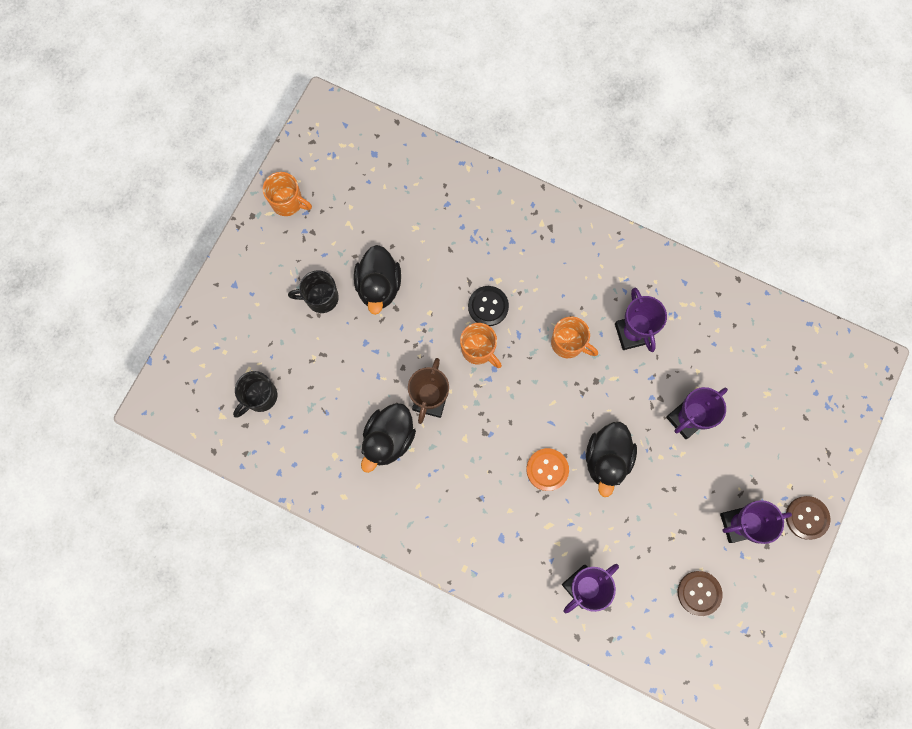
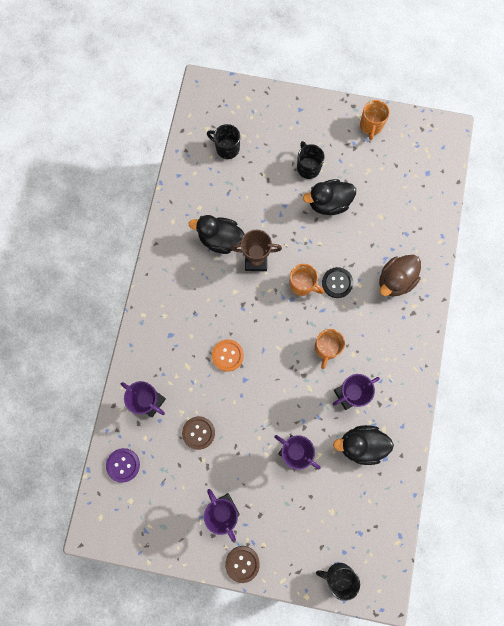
camera: 75 degrees right, 0 degrees up
orange mug [460,323,502,368] -> orange mug turned 90 degrees counterclockwise [289,264,324,296]
black duck [586,422,637,497] -> black duck moved to [333,425,394,465]
brown button [678,571,722,616] -> brown button moved to [182,416,215,450]
none -> purple button [106,448,140,483]
none -> black mug [316,563,360,601]
none -> brown duck [379,255,421,296]

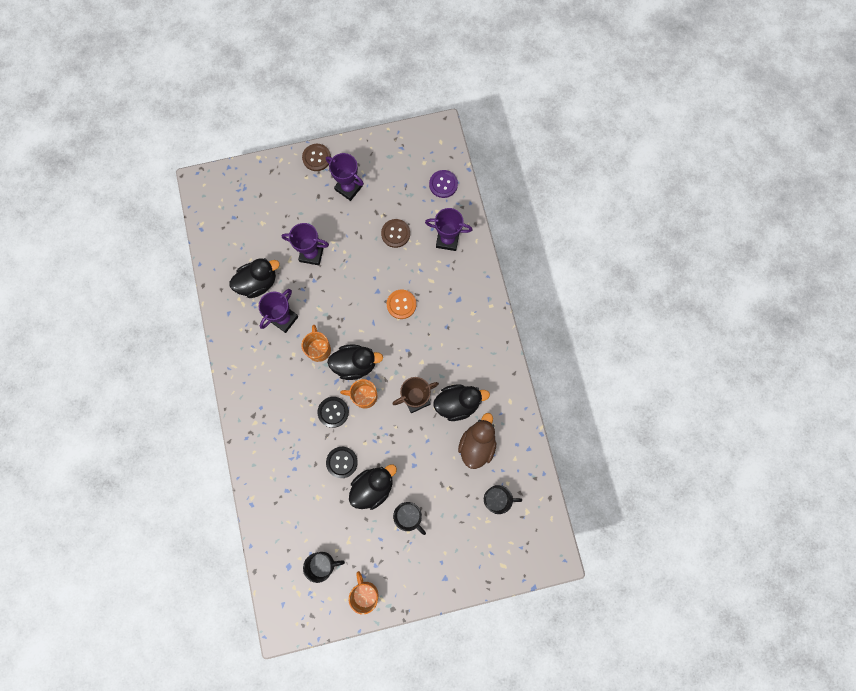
camera: 155 degrees right, 0 degrees up
black mug [316,563,360,601] -> black mug moved to [303,552,345,583]
brown duck [379,255,421,296] -> brown duck moved to [458,413,496,469]
none -> black button [326,447,358,478]
none -> black duck [327,345,383,380]

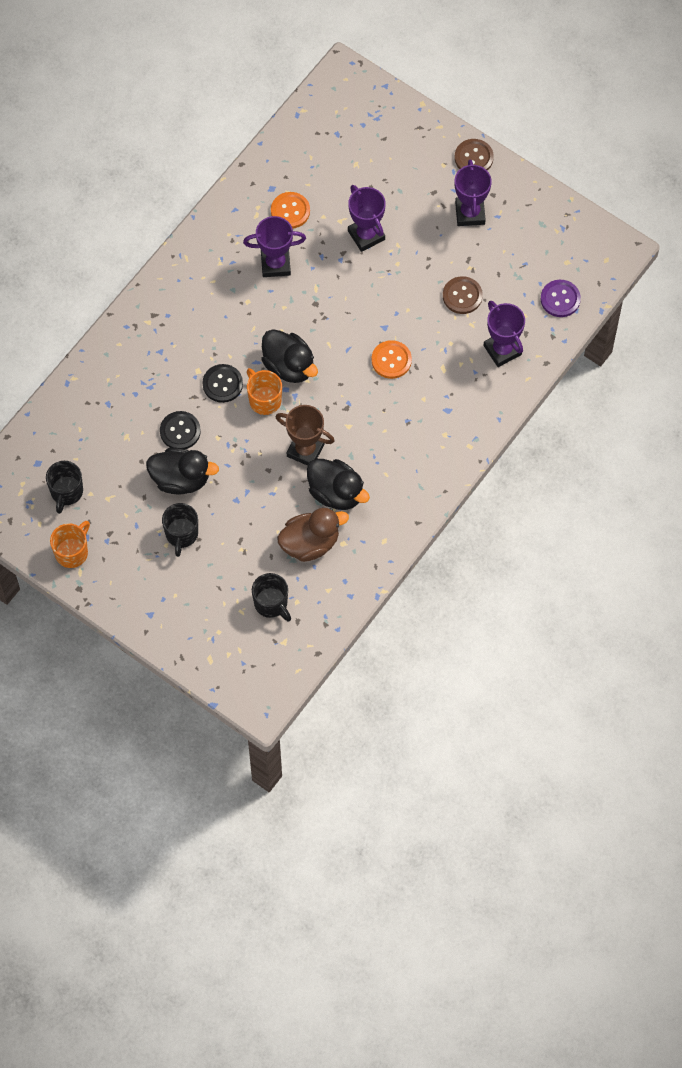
camera: 50 degrees right, 10 degrees down
black duck [229,258,280,298] -> orange button [271,192,310,229]
orange mug [302,325,331,362] -> none
black mug [303,552,345,583] -> black mug turned 60 degrees clockwise [46,461,83,514]

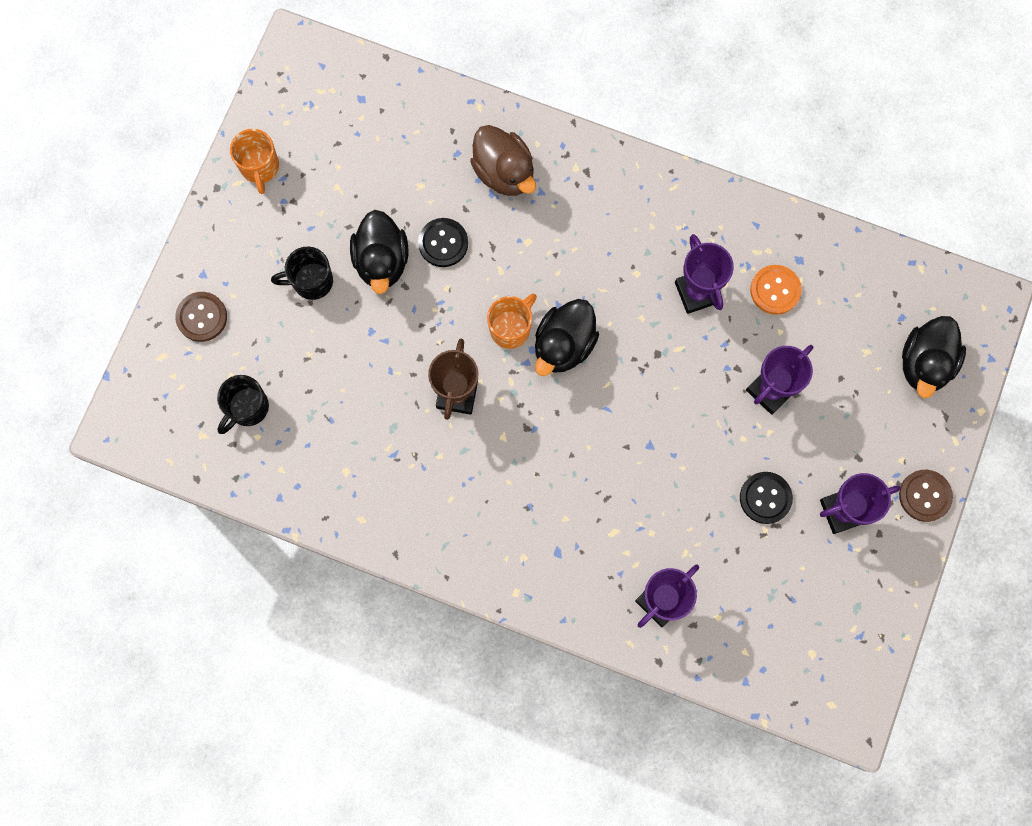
camera: 75 degrees right, 10 degrees up
black mug [46,461,83,514] -> none
orange mug [50,521,90,568] -> orange mug turned 60 degrees clockwise [230,129,279,194]
black button [202,364,243,403] -> black button moved to [740,472,793,524]
brown duck [277,508,349,562] -> brown duck moved to [470,125,536,196]
black duck [307,459,370,510] -> black duck moved to [902,316,966,398]
orange button [371,340,412,379] -> none
brown button [443,276,483,314] -> brown button moved to [175,292,227,342]
purple button [541,280,581,317] -> none

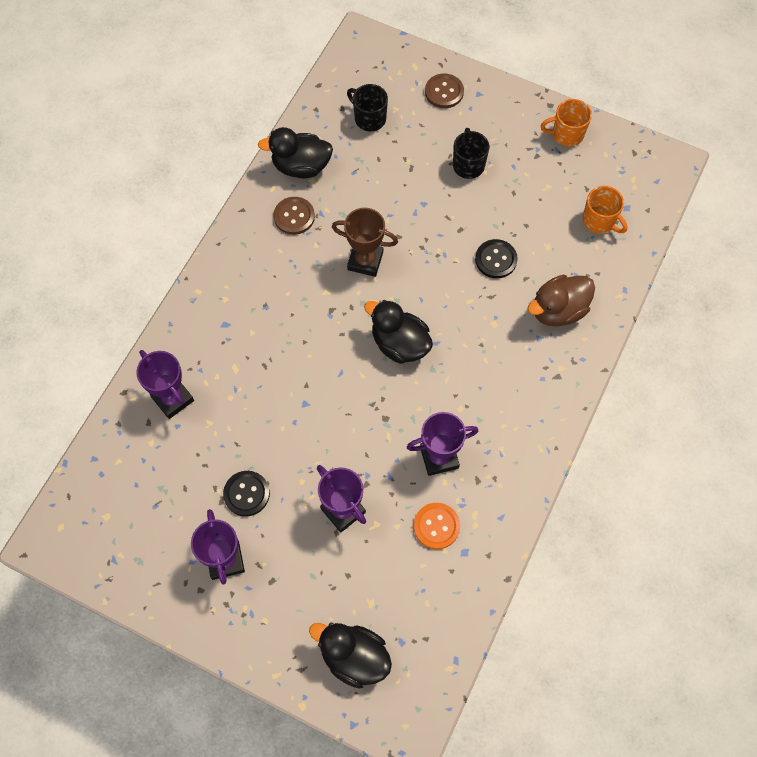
camera: 95 degrees right, 10 degrees down
black duck [350,210,408,294] -> black duck moved to [258,127,333,178]
orange mug [487,293,537,349] -> orange mug moved to [582,186,628,234]
brown button [899,470,953,522] -> brown button moved to [273,197,315,235]

